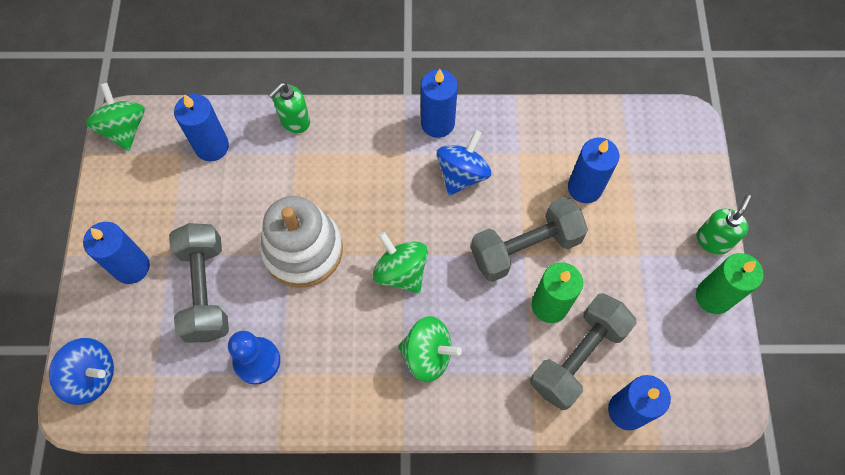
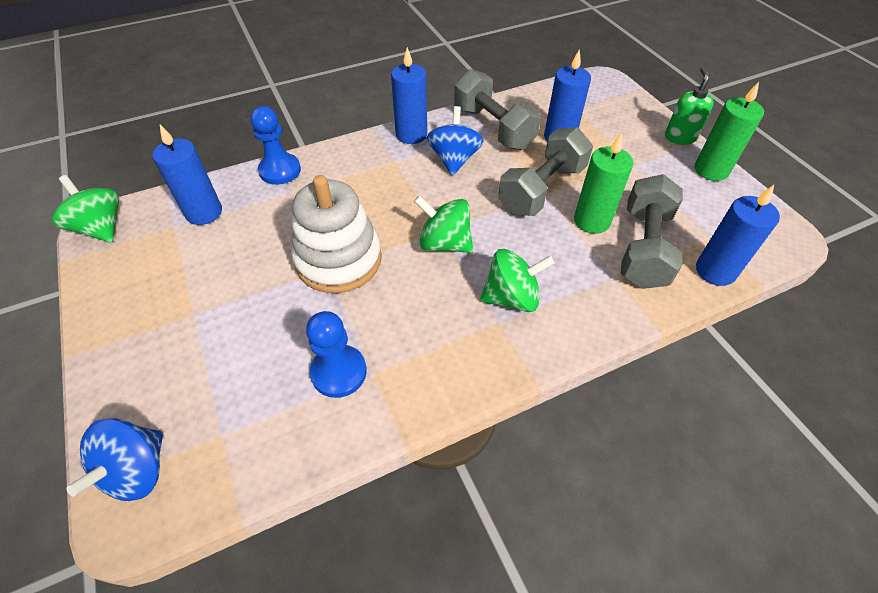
camera: 25 degrees left, 15 degrees down
blue spinning top [49,338,114,405] -> blue spinning top turned 120 degrees clockwise [66,418,163,501]
blue candle [83,222,150,284] -> none
grey dumbbell [169,223,229,343] -> grey dumbbell moved to [454,69,541,150]
green soap dispenser [268,82,310,133] -> blue pawn [250,106,301,185]

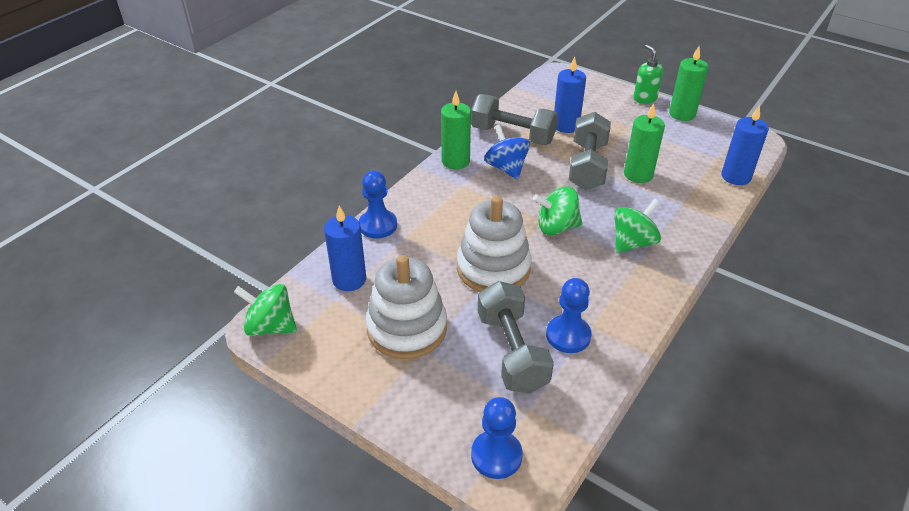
camera: 30 degrees left, 10 degrees down
blue spinning top [66,418,163,501] -> blue pawn [471,397,523,479]
blue candle [391,47,427,144] -> green candle [441,91,471,169]
grey dumbbell [621,174,683,289] -> grey dumbbell moved to [478,281,554,394]
none -> white stacking toy [366,255,447,359]

